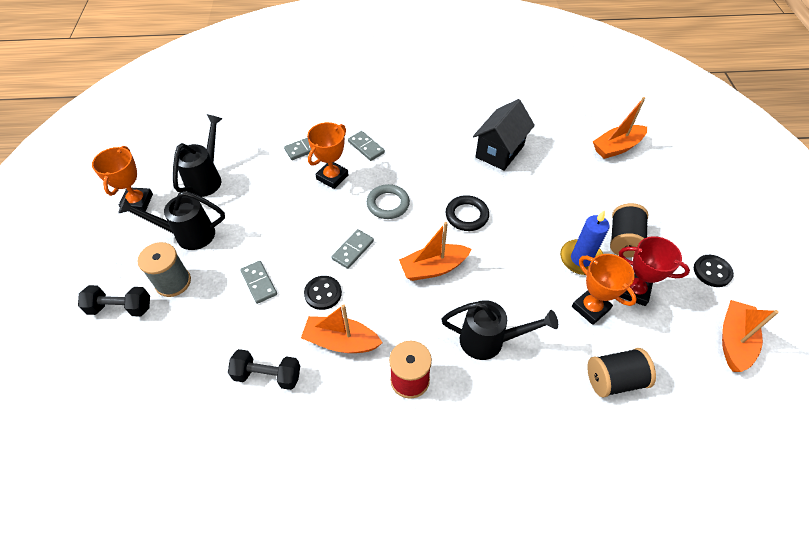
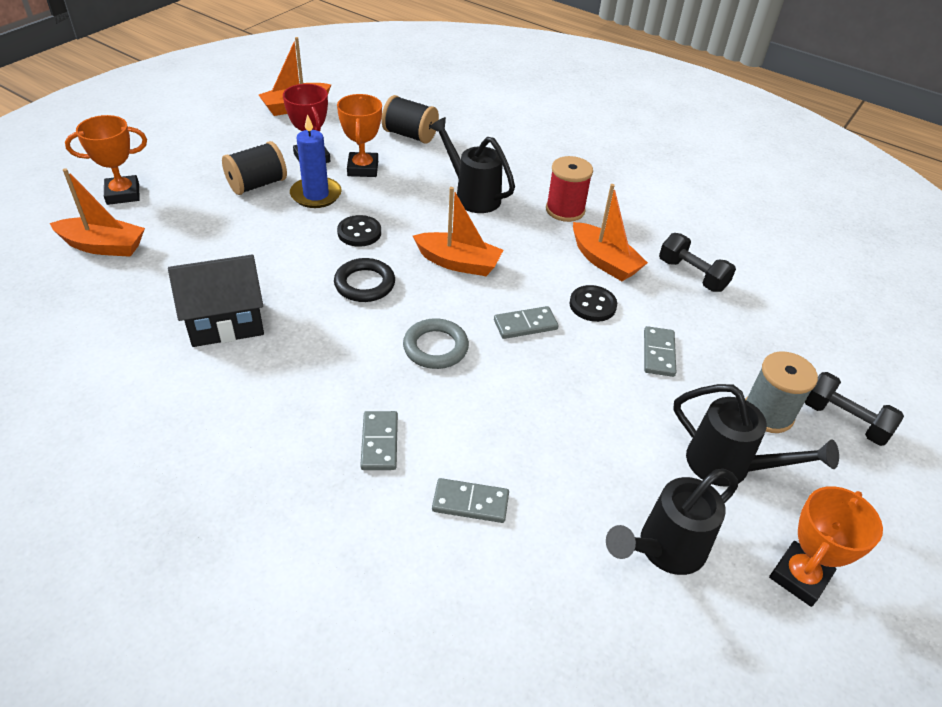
camera: 145 degrees left, 10 degrees down
orange trophy [307,122,349,189] -> orange trophy moved to [65,115,147,205]
black button [694,255,734,287] -> black button moved to [337,215,381,247]

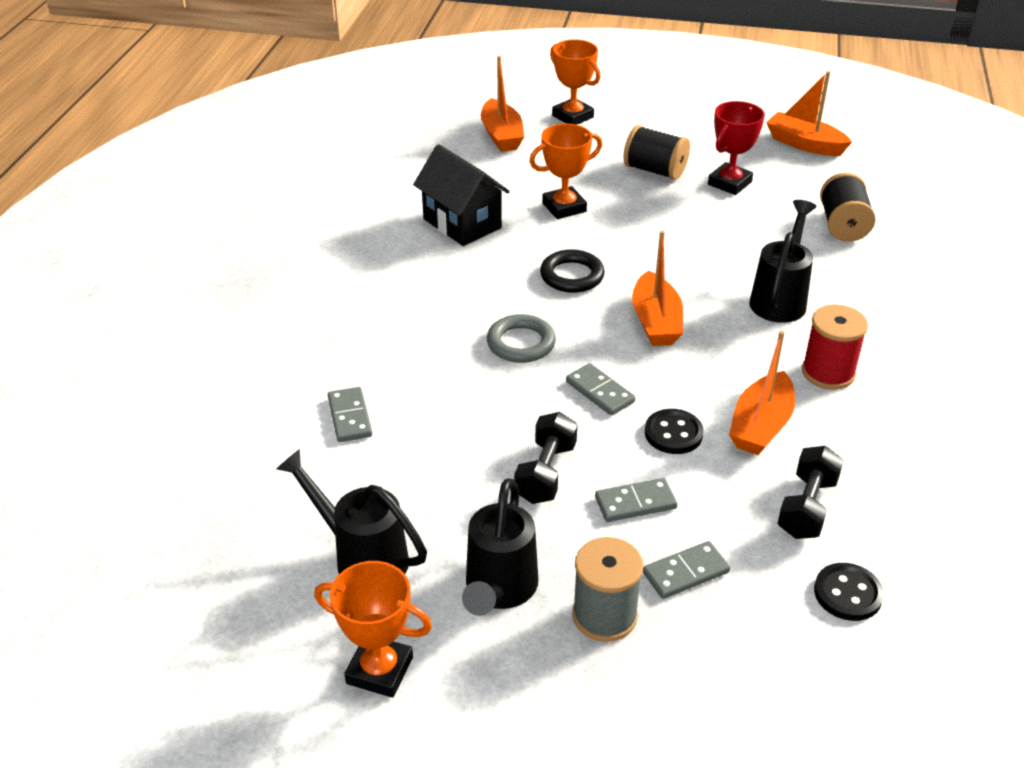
camera: 70 degrees right, 5 degrees down
blue candle [290,114,342,208] -> none
orange trophy [337,94,382,177] -> orange trophy moved to [529,124,602,219]
black button [337,215,381,247] -> black button moved to [814,563,884,621]
grey domino [360,411,398,470] -> grey domino moved to [643,541,730,599]
black dumbbell [805,372,904,446] -> black dumbbell moved to [514,412,577,504]

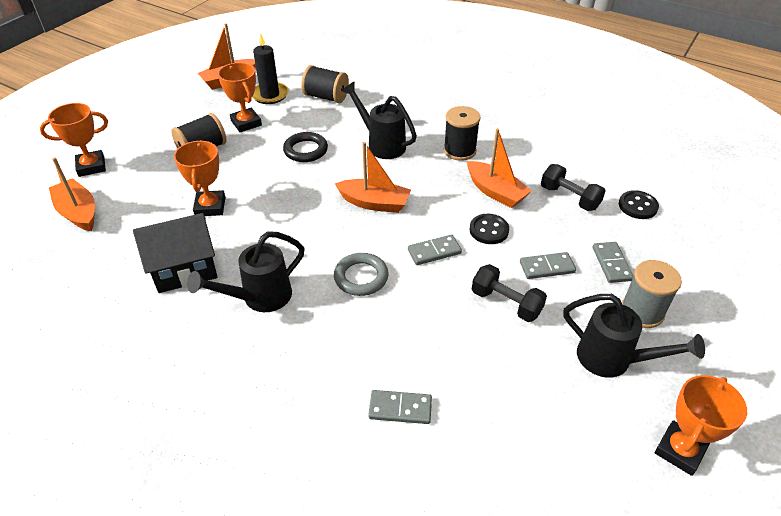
camera: 70 degrees left, 5 degrees up
black watering can [276,449,427,574] -> black watering can moved to [187,231,305,312]
orange boat [481,56,524,152] -> orange boat turned 135 degrees counterclockwise [49,157,95,231]
black ring [540,249,605,293] -> black ring moved to [283,132,328,162]
grey domino [595,478,677,522] -> grey domino turned 75 degrees clockwise [520,252,576,279]
red trophy [708,101,765,195] -> orange trophy [218,62,262,132]
red spool [802,304,868,390] -> black spool [443,106,481,161]
none -> black candle [252,33,289,104]

